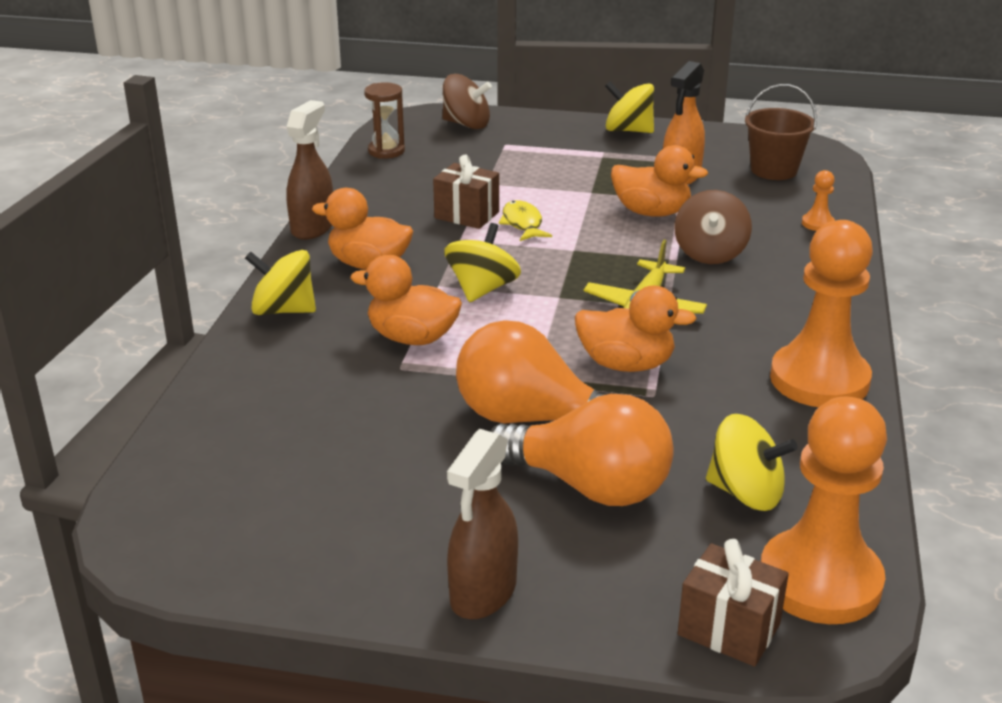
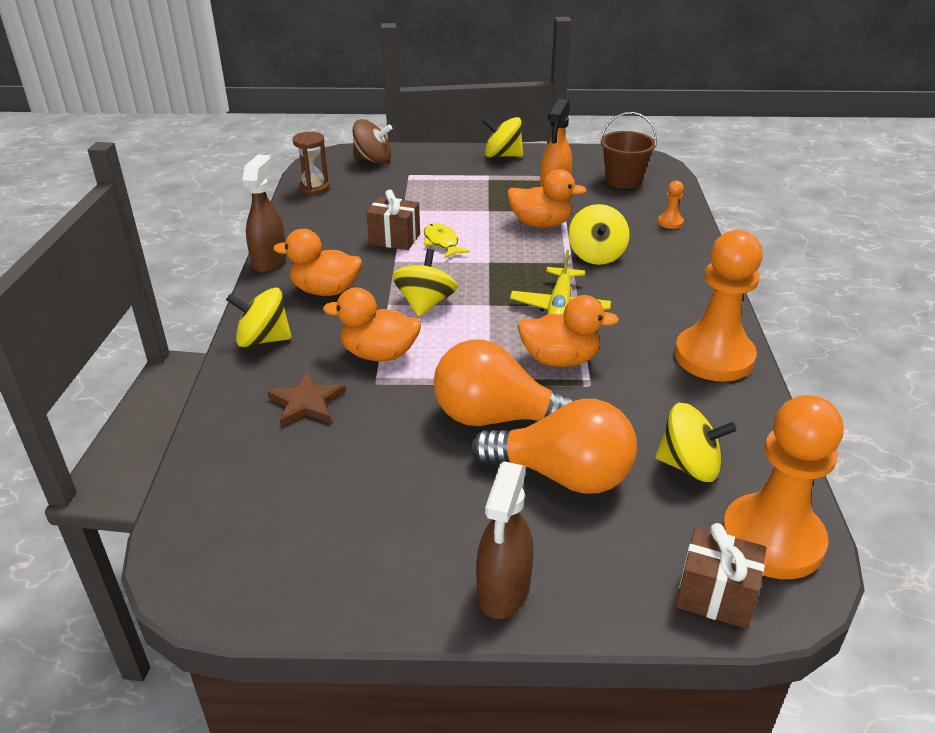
camera: 10 degrees left, 5 degrees up
brown spinning top [675,190,752,264] -> yellow spinning top [568,204,630,265]
none -> brown star [267,372,346,427]

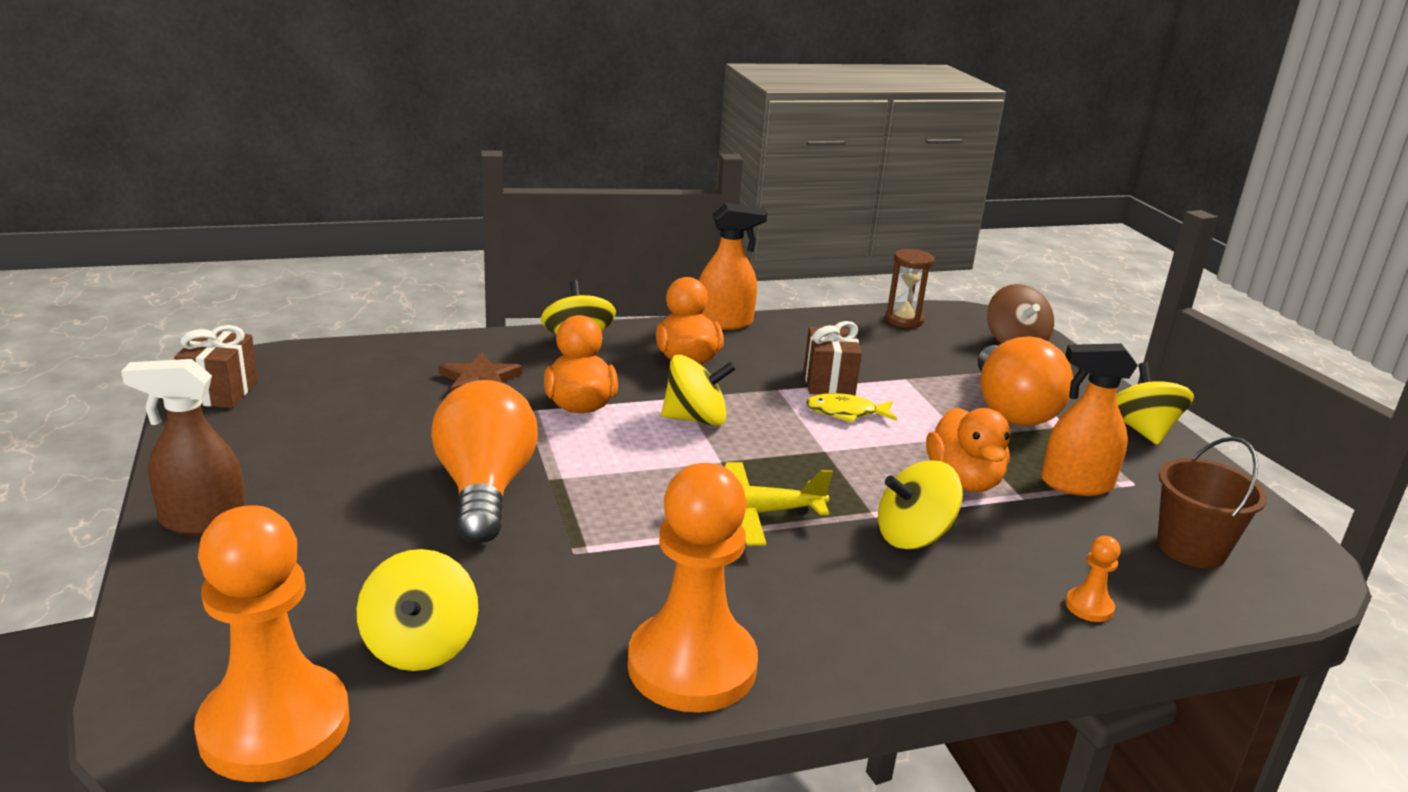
camera: 70 degrees right, 10 degrees down
brown spray bottle [243,154,287,273] -> orange spray bottle [699,203,767,330]
yellow fish [424,223,470,258] -> yellow fish turned 135 degrees counterclockwise [806,393,897,423]
orange light bulb [471,399,637,494] -> orange light bulb moved to [978,336,1073,426]
orange duck [517,295,619,367] -> none
brown gift [676,523,766,629] -> brown gift moved to [174,325,258,408]

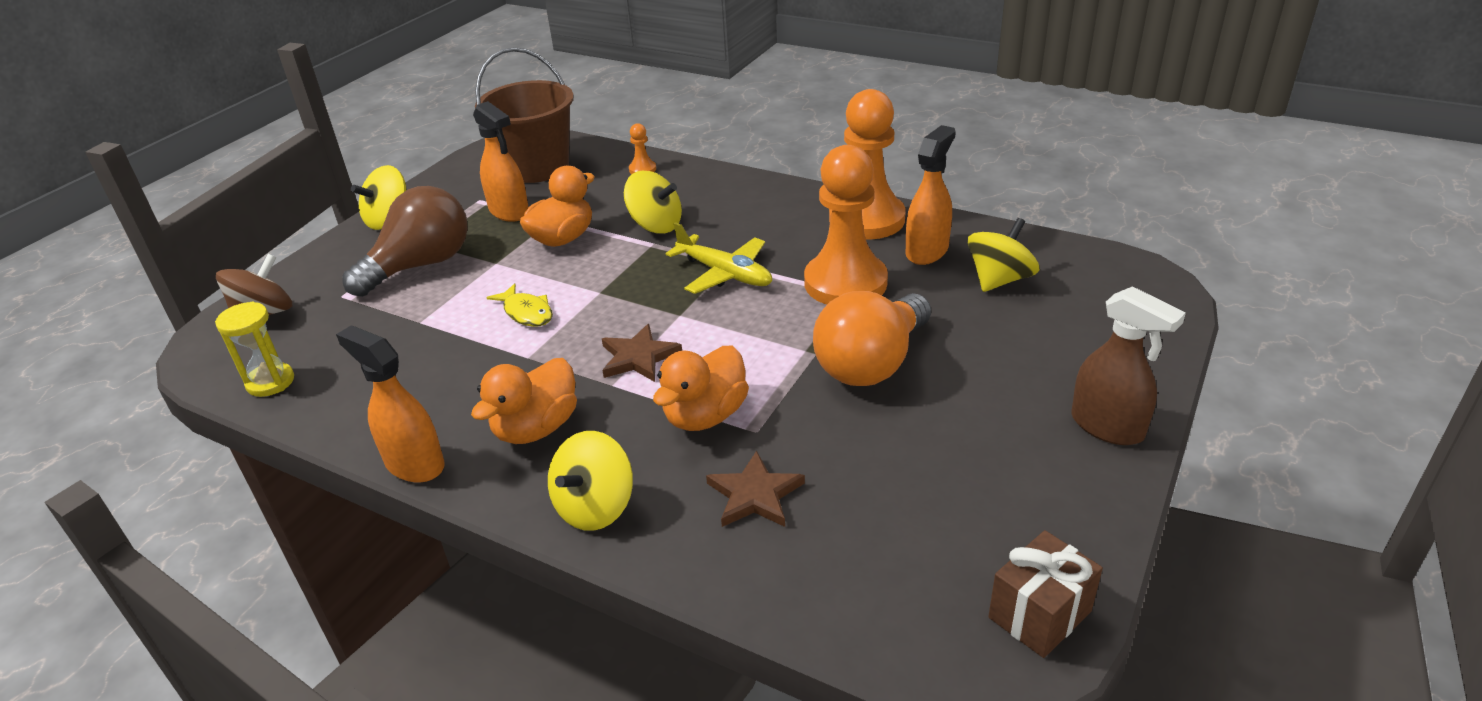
camera: 130 degrees left, 10 degrees up
orange pawn [194,505,350,782] -> orange pawn moved to [804,145,888,304]
yellow spinning top [661,355,736,426] -> brown star [602,324,682,382]
brown gift [804,321,862,395] -> none
brown hourglass [885,249,935,328] -> yellow hourglass [215,301,294,397]
orange light bulb [978,336,1073,426] -> brown light bulb [342,186,468,297]
brown bucket [1157,437,1267,568] -> brown bucket [475,47,574,183], size x1.51
none -> orange spray bottle [906,125,956,265]

